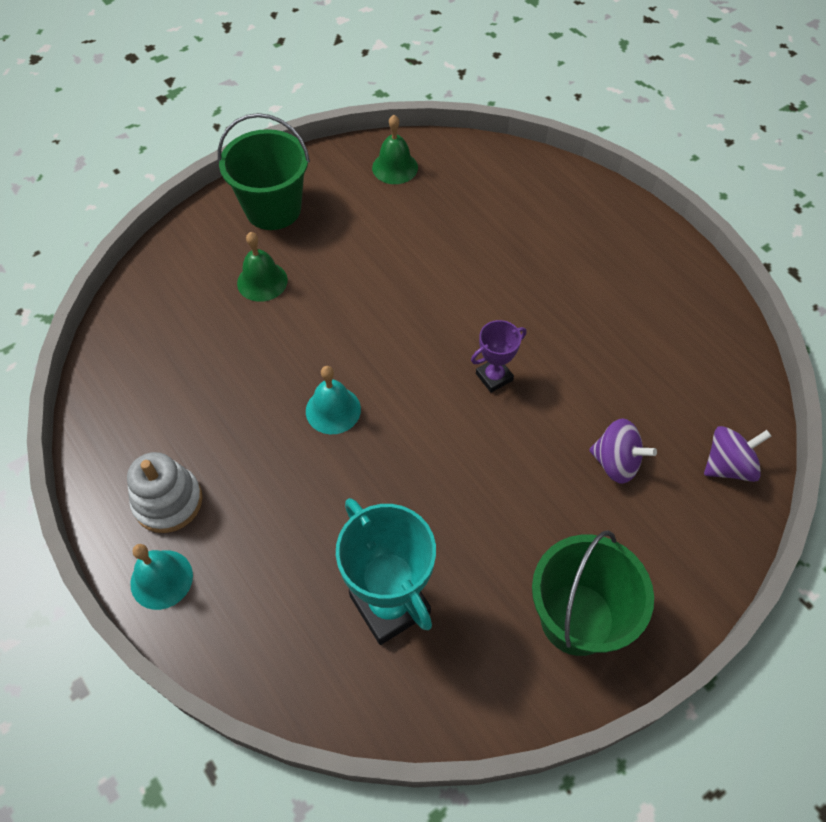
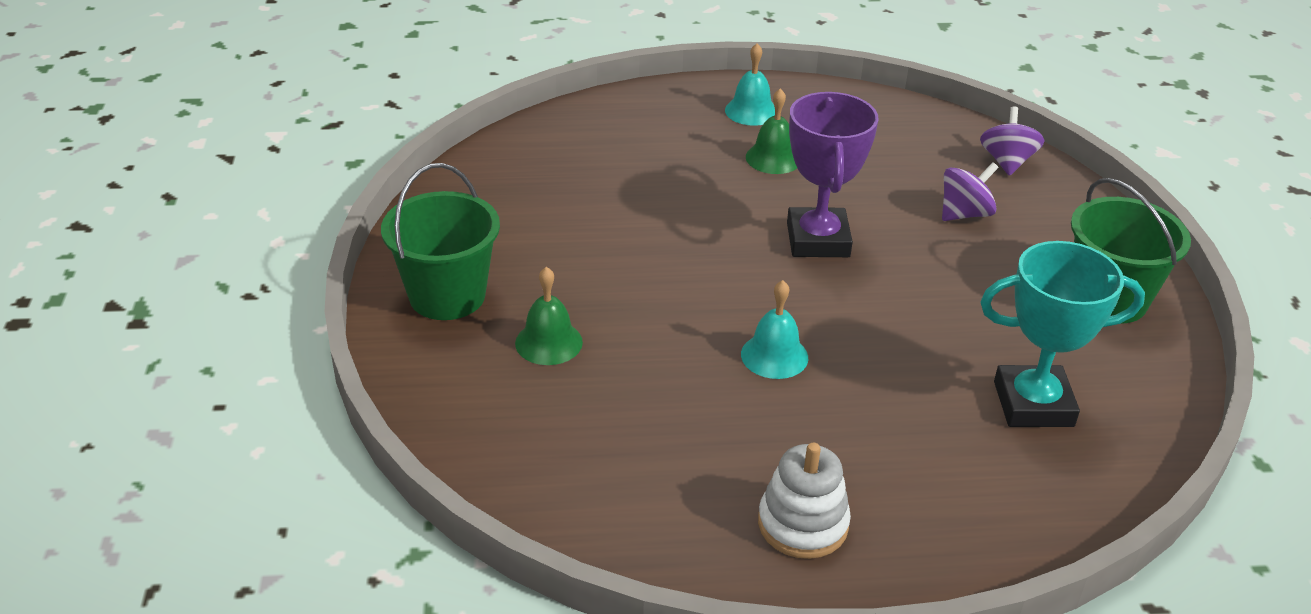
camera: 60 degrees left, 20 degrees down
turquoise bell [130,544,193,610] -> turquoise bell moved to [725,44,775,126]
green bell [372,115,418,184] -> green bell moved to [746,89,797,174]
purple trophy [471,320,527,393] -> purple trophy [787,92,878,257], size x1.88

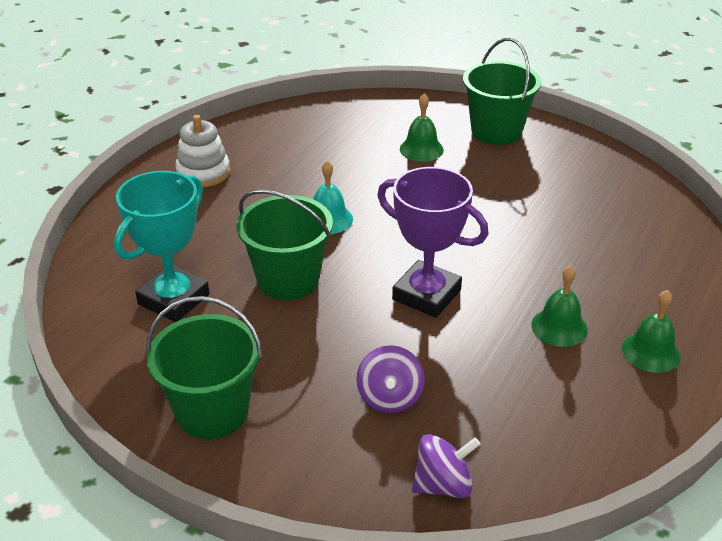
camera: 125 degrees right, 0 degrees up
turquoise bell [725,44,775,126] -> green bell [622,290,681,373]
purple spinning top [980,107,1045,176] -> purple spinning top turned 60 degrees counterclockwise [412,434,481,498]
none -> green bucket [236,190,333,300]

